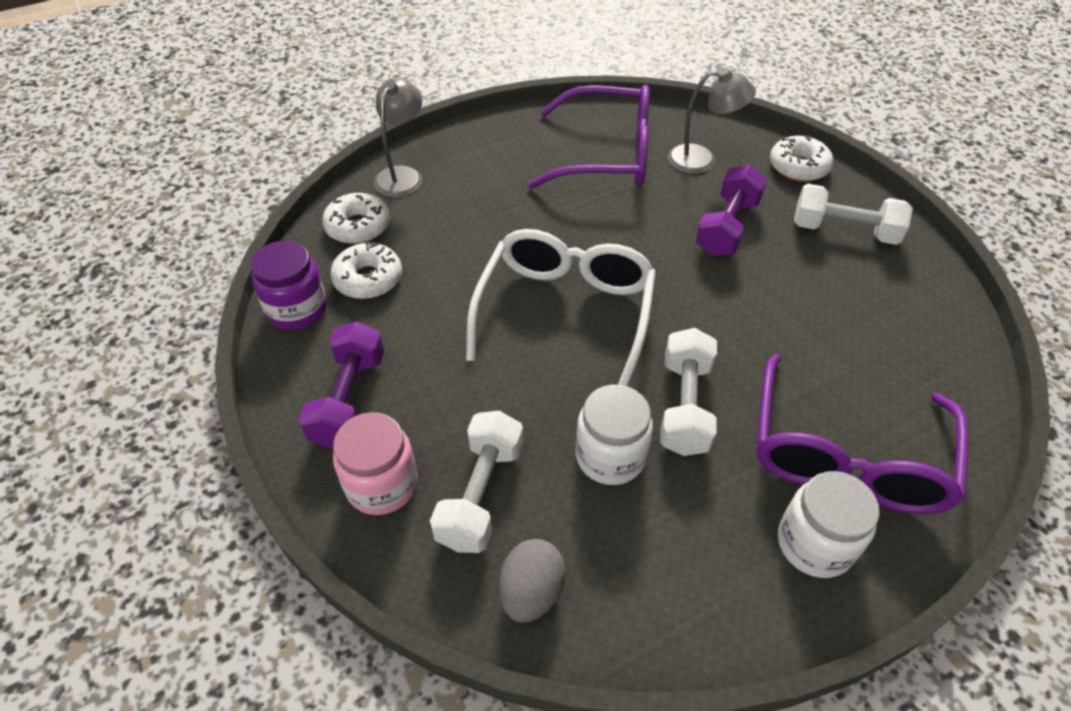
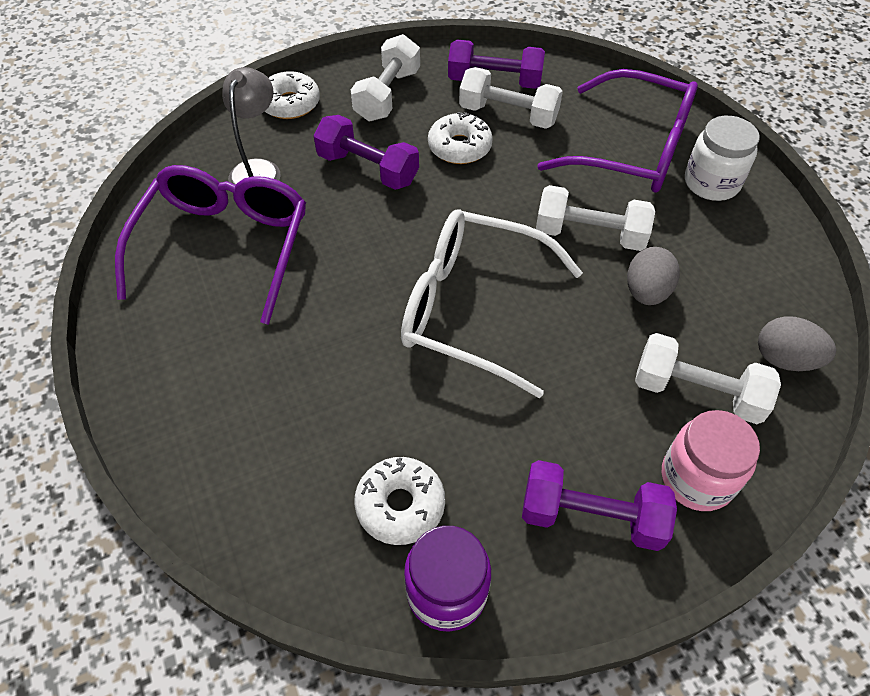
camera: 85 degrees left, 5 degrees up
white donut [322,193,390,244] -> white donut moved to [428,112,493,164]
grey lamp [373,78,422,198] -> none
white jar [576,385,653,485] -> grey egg [627,247,680,305]
none -> purple dumbbell [448,40,545,89]
none -> white dumbbell [459,67,563,129]

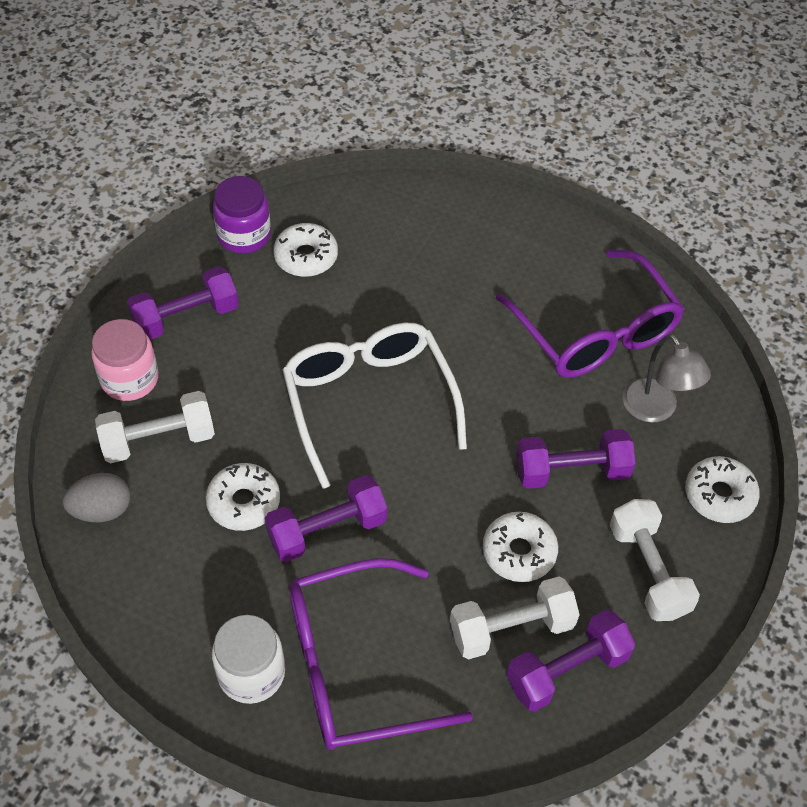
camera: 140 degrees right, 0 degrees up
white glasses [401,209,583,398] -> white glasses turned 90 degrees counterclockwise [282,323,467,489]
white dumbbell [536,185,655,251] -> purple dumbbell [265,475,387,562]
grey egg [627,247,680,305] -> white donut [206,463,280,531]

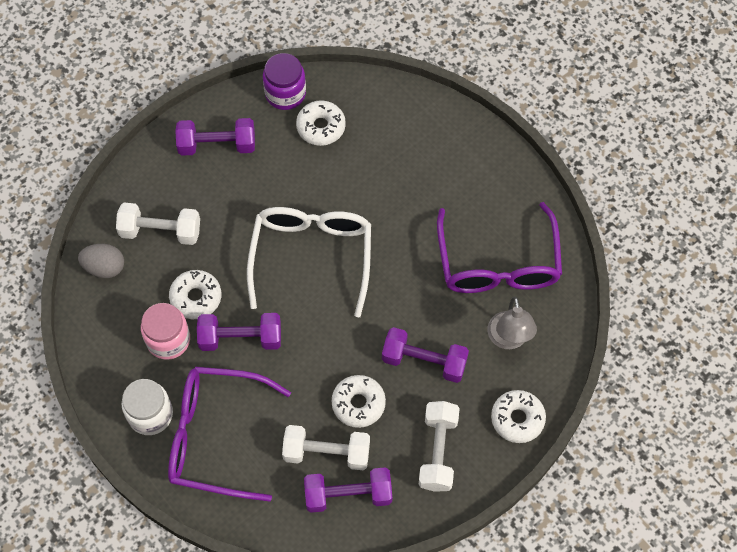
camera: 25 degrees right, 10 degrees up
pink jar [91,319,159,401] -> pink jar moved to [141,303,190,360]

